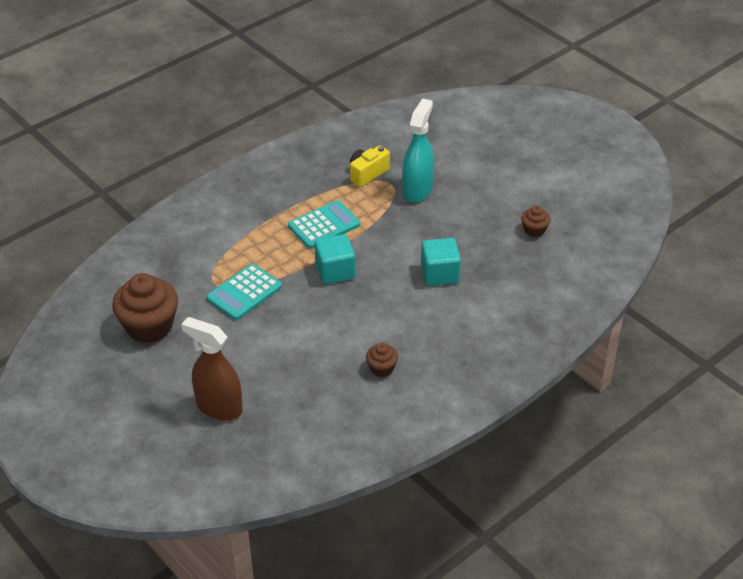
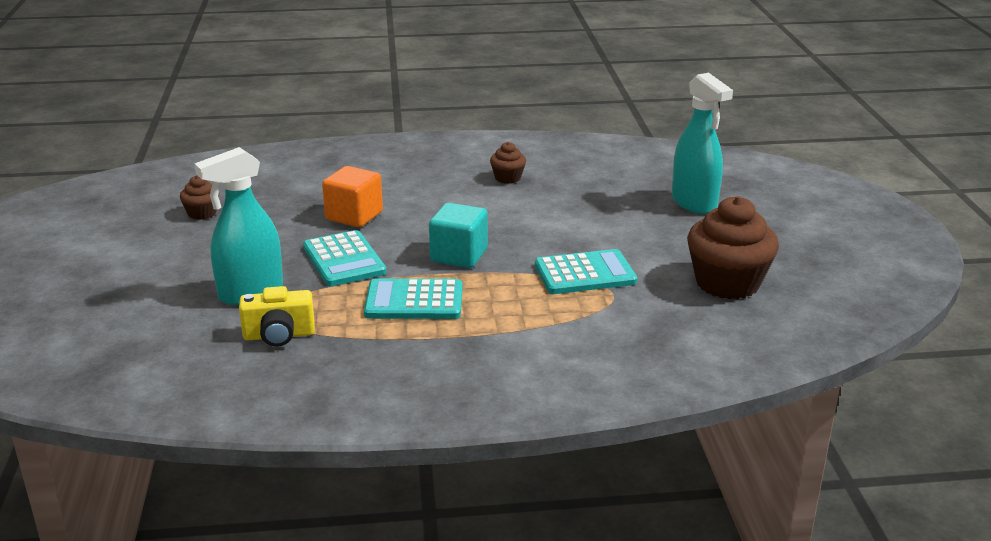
camera: 145 degrees left, 15 degrees down
brown spray bottle [181,317,243,421] -> turquoise spray bottle [672,73,733,214]
turquoise cube [421,238,461,286] -> orange cube [322,166,383,227]
none -> turquoise calculator [303,230,386,286]

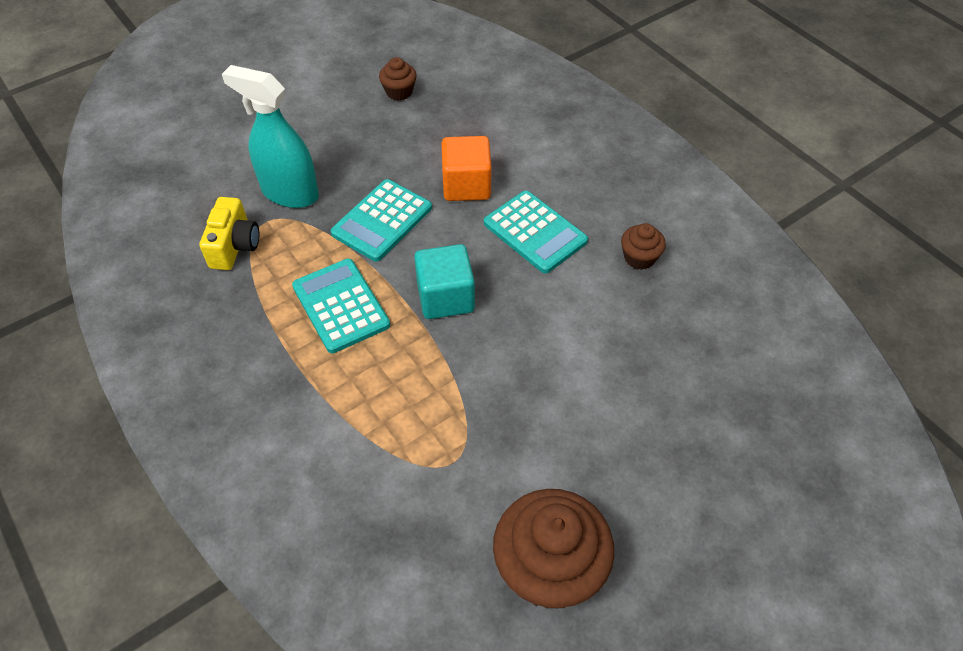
camera: 60 degrees right, 25 degrees up
yellow camera [239,286,315,347] -> yellow camera turned 135 degrees counterclockwise [199,197,259,270]
turquoise calculator [535,249,637,294] -> turquoise calculator moved to [484,191,588,274]
turquoise spray bottle [672,73,733,214] -> none

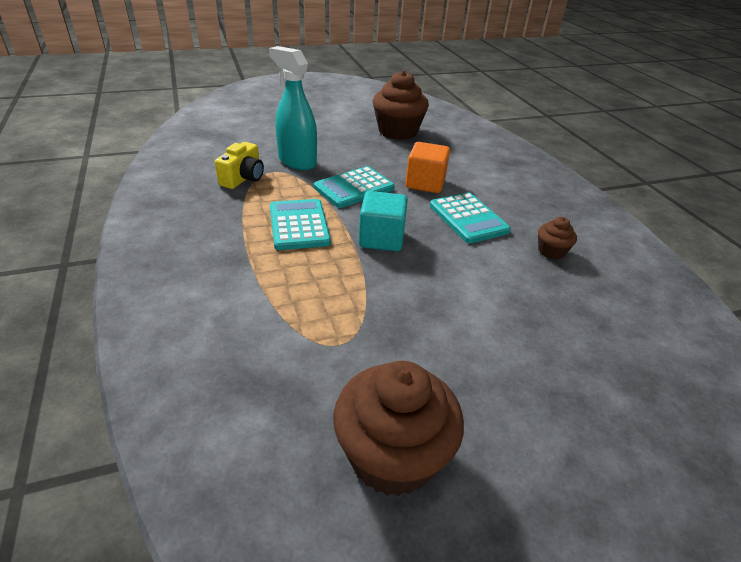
camera: 15 degrees right, 15 degrees down
brown cupcake [379,57,417,101] -> brown cupcake [373,70,429,140], size x2.06

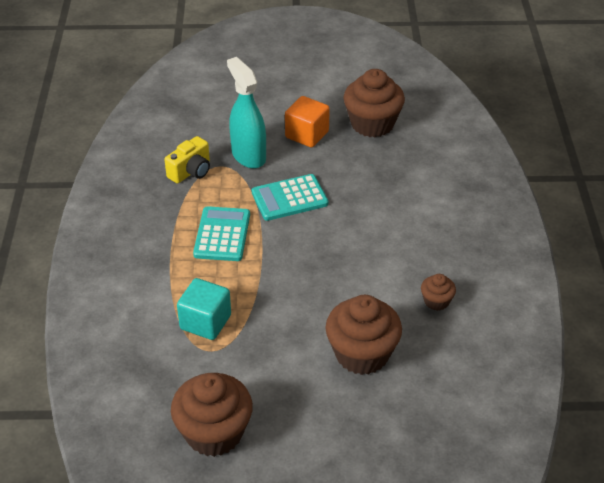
camera: 20 degrees right, 5 degrees up
turquoise cube [359,191,408,251] -> turquoise cube moved to [177,278,231,340]
orange cube [406,142,450,193] -> orange cube moved to [285,96,330,147]
turquoise calculator [430,192,511,243] -> none
none -> brown cupcake [325,295,402,375]

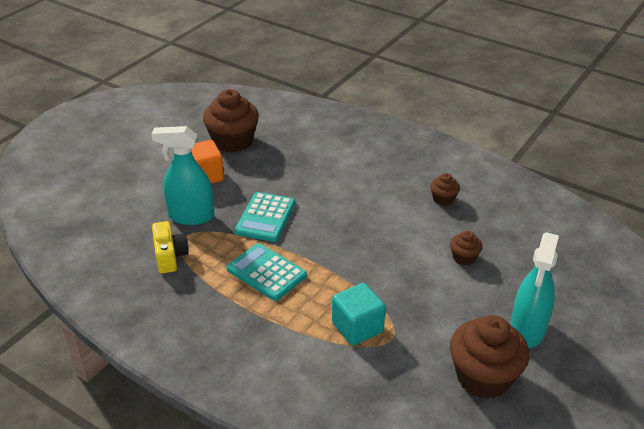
camera: 55 degrees left, 5 degrees down
brown cupcake [325,295,402,375] -> brown cupcake [450,230,483,265], size x0.49
none -> turquoise spray bottle [510,232,559,348]

